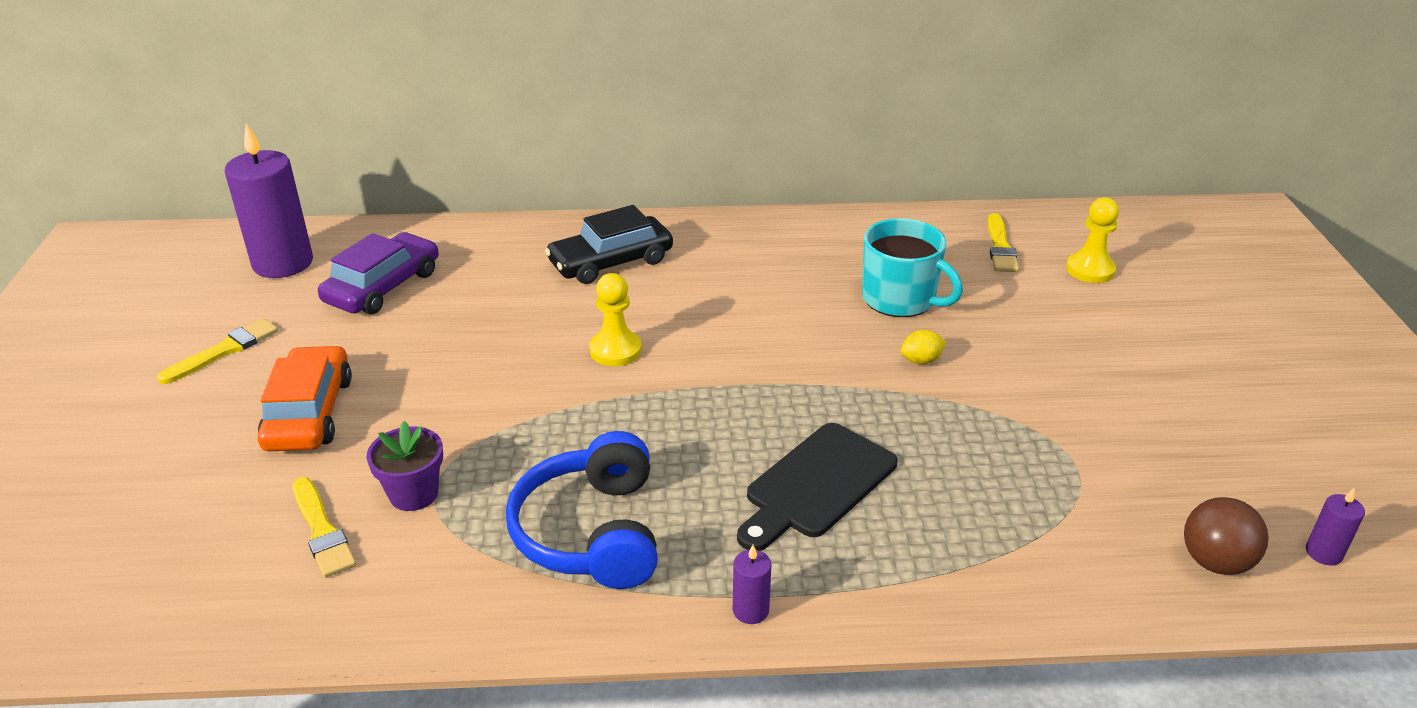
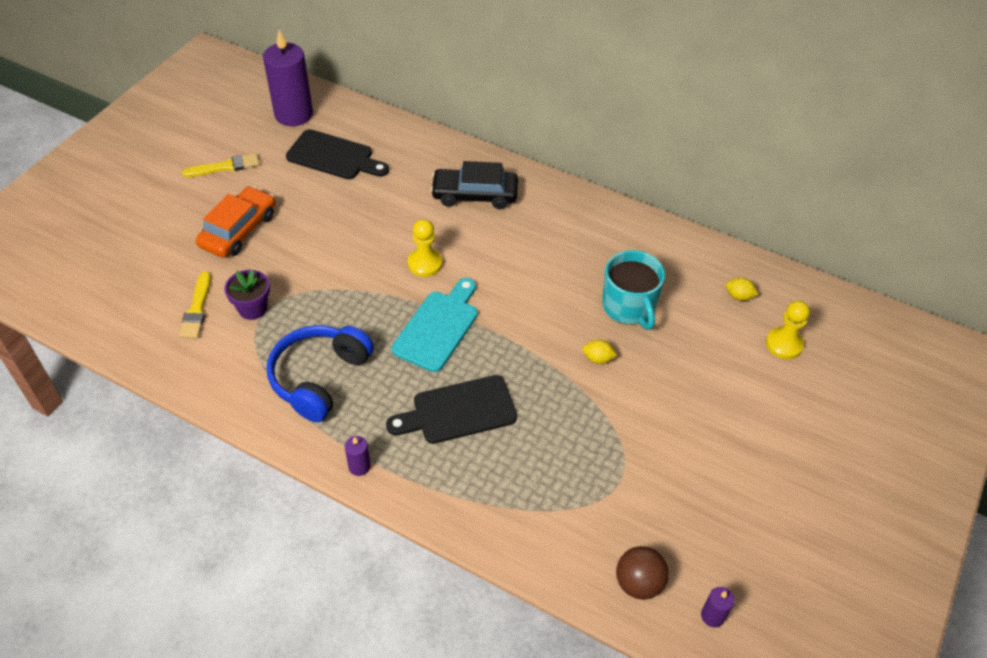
camera: 30 degrees right, 15 degrees up
purple car [318,232,439,314] -> black cutting board [286,129,389,179]
yellow brush [987,213,1019,272] -> yellow lemon [726,277,759,301]
none -> turquoise cutting board [391,278,478,372]

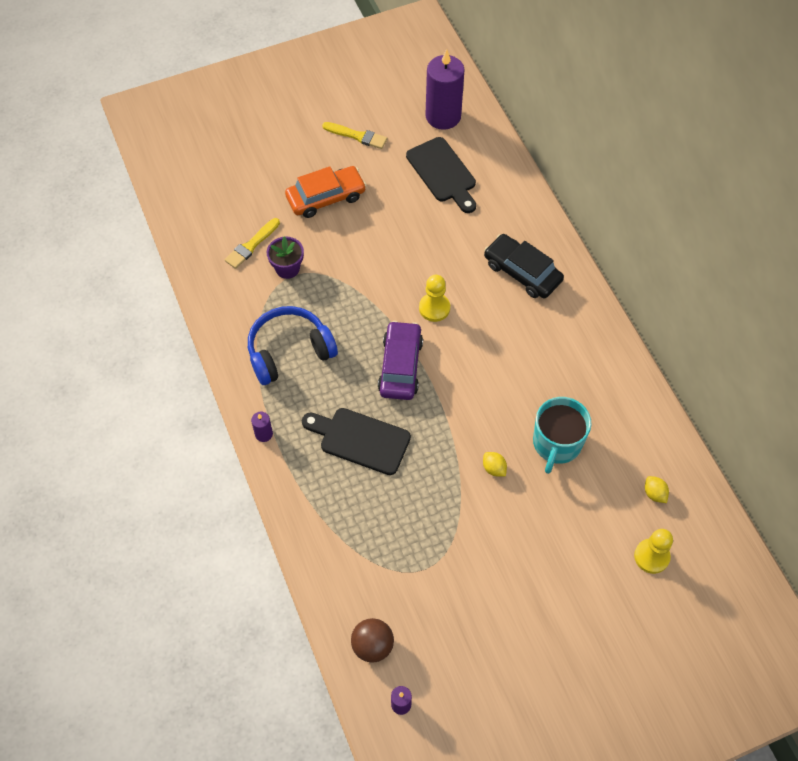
camera: 40 degrees right, 10 degrees up
turquoise cutting board [391,278,478,372] -> purple car [378,321,423,400]

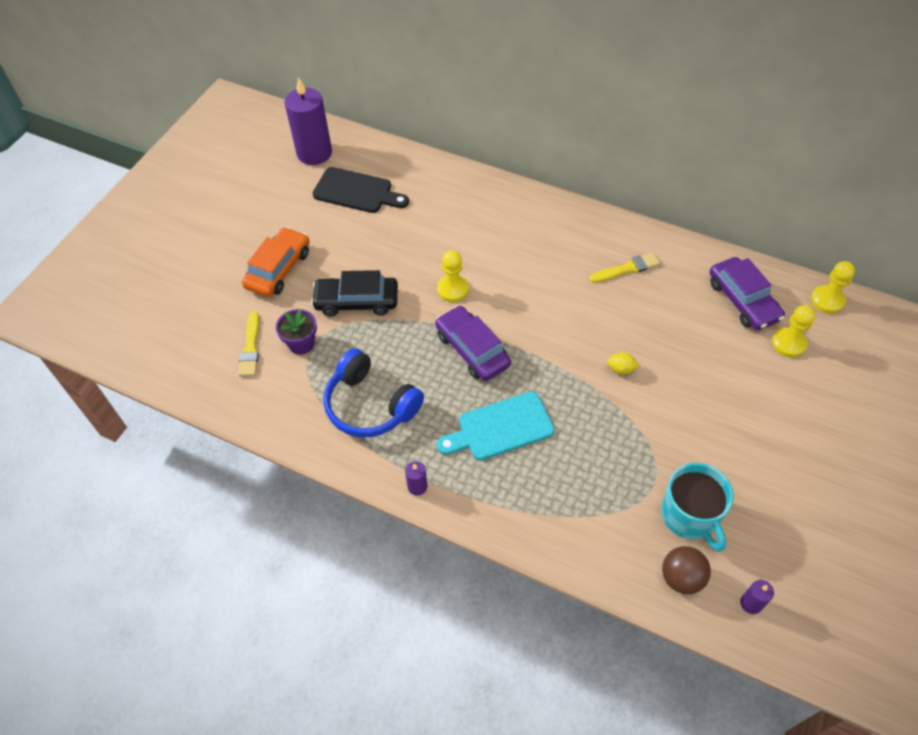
camera: 40 degrees left, 5 degrees down
blue headphones [248,306,338,385] -> blue headphones turned 75 degrees counterclockwise [323,348,424,437]
black cutting board [302,408,411,475] -> turquoise cutting board [437,392,555,460]
yellow brush [322,122,387,149] -> yellow brush moved to [589,252,660,283]
black car [484,234,564,298] -> black car moved to [311,270,398,316]
turquoise mug [533,397,592,474] -> turquoise mug moved to [661,463,733,552]
yellow lemon [645,476,669,503] -> purple car [710,257,785,330]
none -> yellow pawn [811,261,855,314]

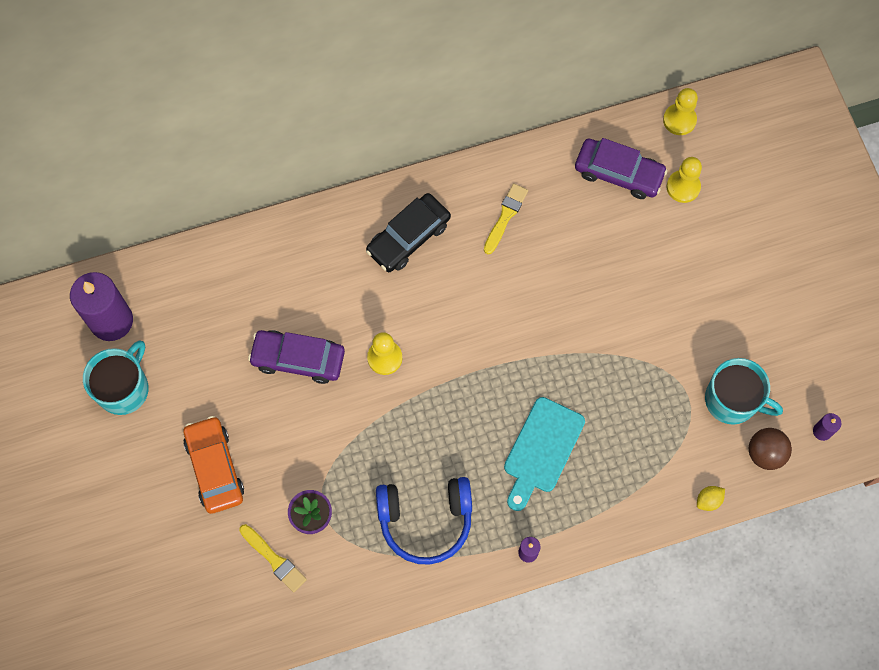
camera: 45 degrees left, 15 degrees up
black car [311,270,398,316] -> black car moved to [366,193,451,272]
black cutting board [313,167,409,213] -> none
purple car [435,305,511,381] -> purple car moved to [248,330,345,384]
yellow lemon [607,352,640,375] -> yellow lemon moved to [697,486,725,511]
none -> turquoise mug [83,340,149,415]

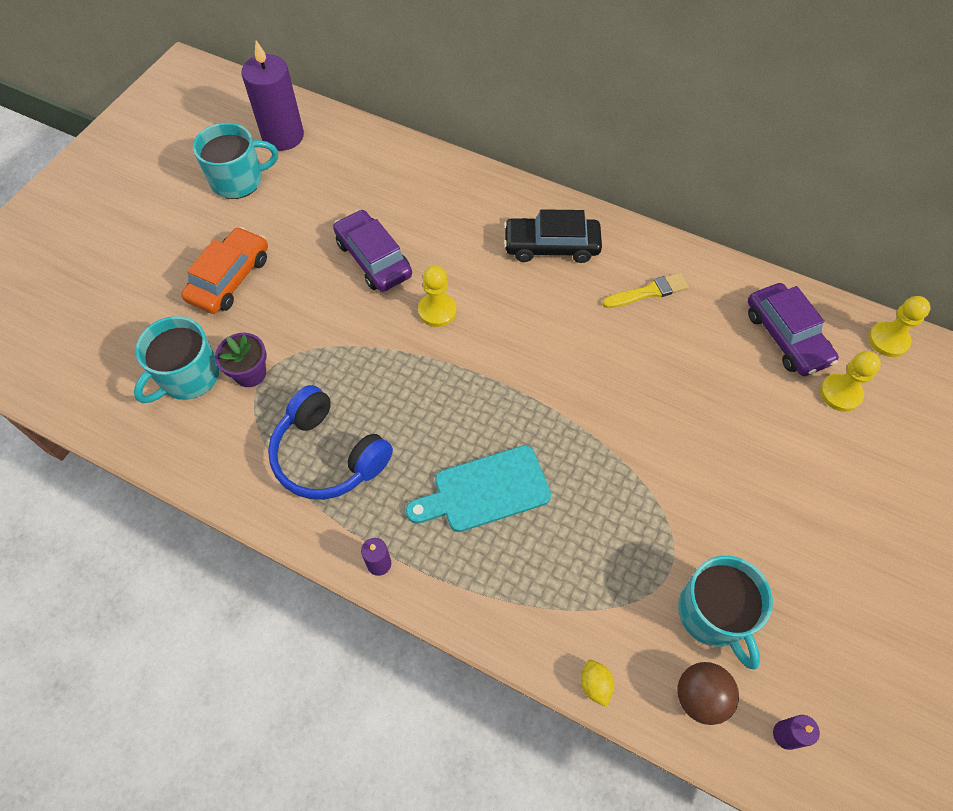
camera: 45 degrees right, 10 degrees down
yellow brush [239,524,307,592] -> turquoise mug [134,316,219,403]
yellow lemon [697,486,725,511] -> yellow lemon turned 60 degrees clockwise [581,660,614,707]

